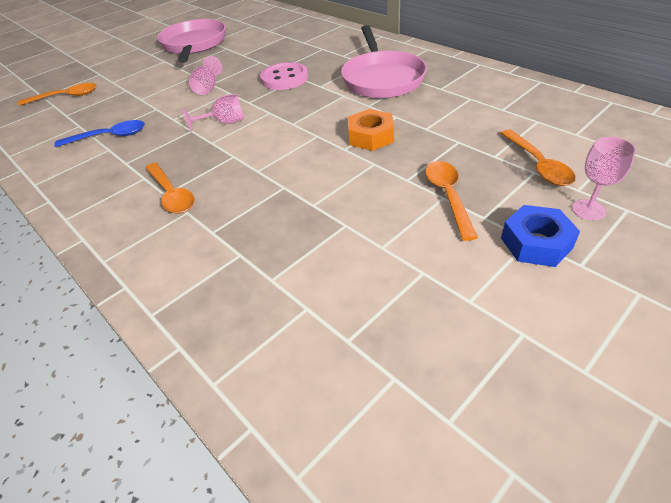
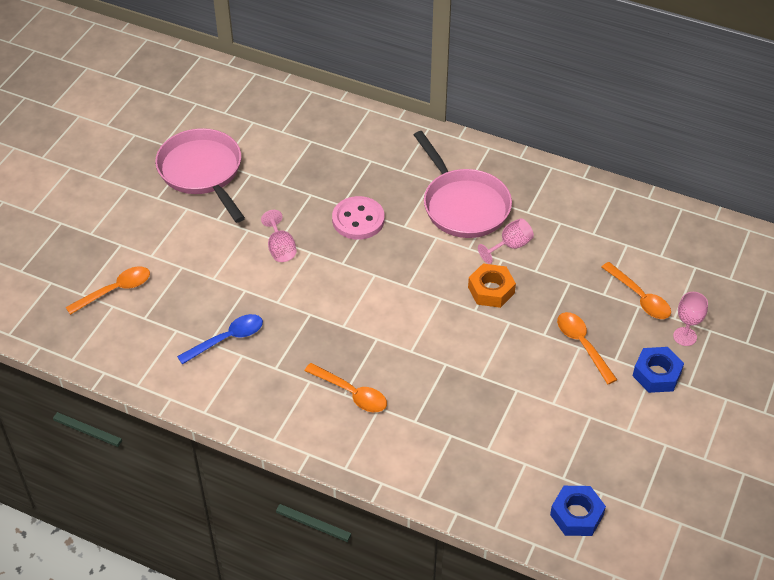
camera: 25 degrees left, 5 degrees up
pink goblet [183,94,244,132] -> pink goblet moved to [478,218,534,264]
none -> blue nut [550,486,606,536]

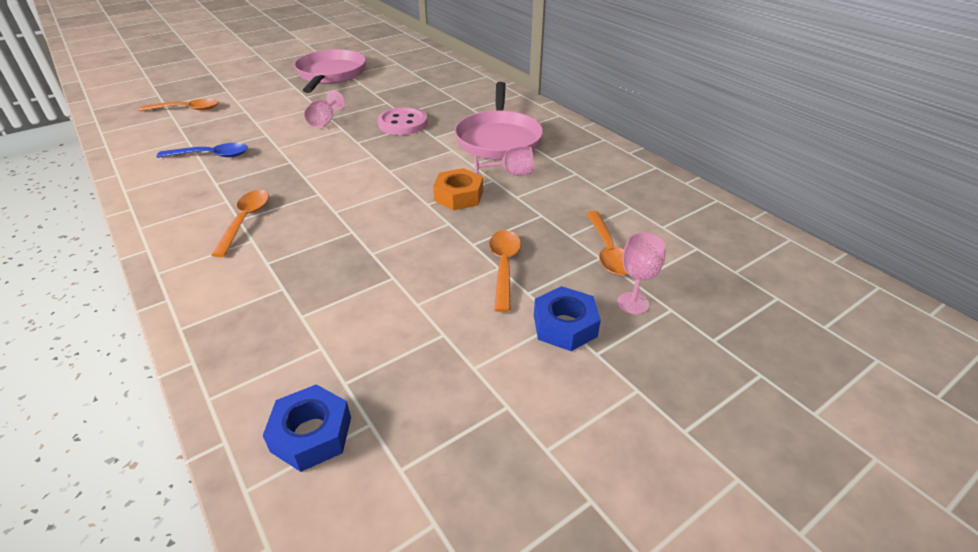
camera: 30 degrees right, 10 degrees down
orange spoon [304,363,387,412] -> orange spoon turned 150 degrees counterclockwise [211,190,269,257]

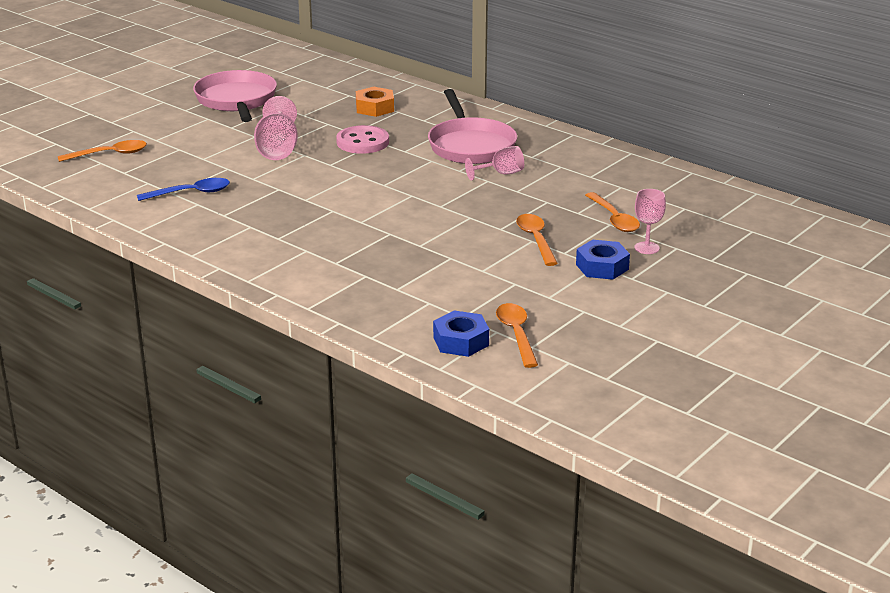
camera: 15 degrees left, 10 degrees down
orange spoon [211,190,269,257] -> orange spoon moved to [496,303,538,368]
pink goblet [304,90,345,128] -> pink goblet [254,96,298,160], size x1.61
orange nut [433,168,483,210] -> orange nut moved to [356,87,394,117]

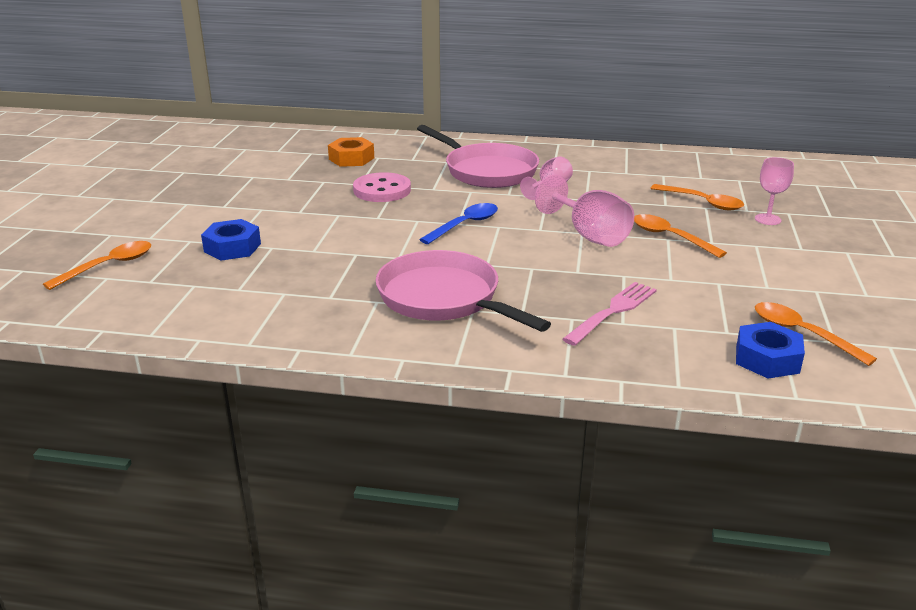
camera: 30 degrees left, 0 degrees up
blue spoon [137,178,230,201] -> blue spoon moved to [419,203,498,244]
pink pan [193,70,277,122] -> pink pan moved to [376,250,551,332]
pink goblet [254,96,298,160] -> pink goblet moved to [535,174,634,247]
blue nut [576,240,630,280] -> blue nut moved to [201,219,261,261]
none -> pink fork [563,282,657,346]

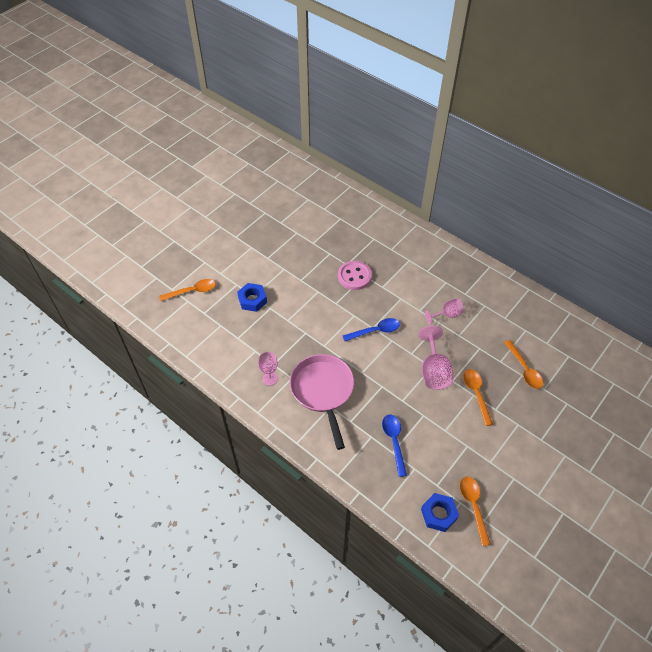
camera: 30 degrees right, 25 degrees up
orange nut [328,137,374,167] -> none
pink pan [417,125,539,188] -> none
pink fork [563,282,657,346] -> blue spoon [382,414,407,477]
pink goblet [755,157,794,225] -> pink goblet moved to [258,352,278,386]

